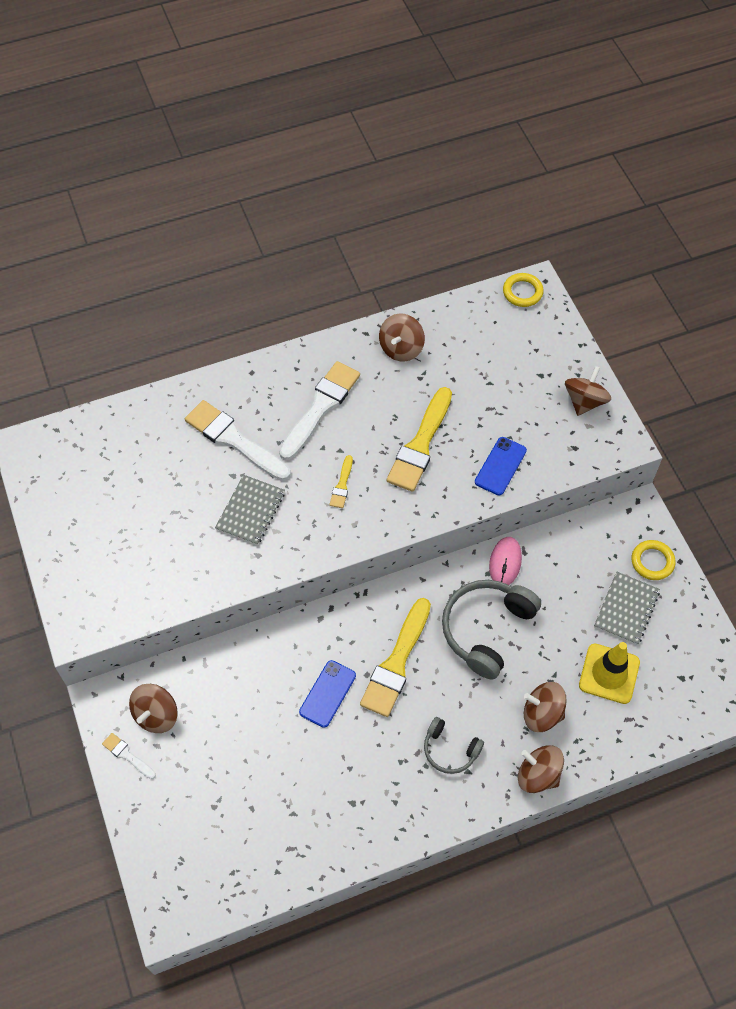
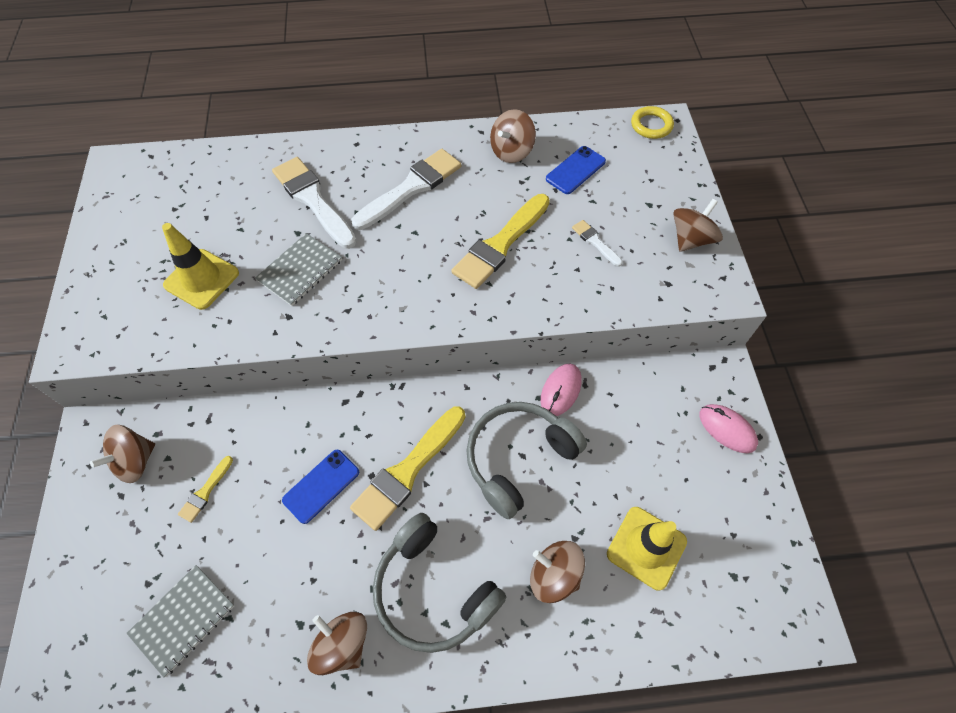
camera: 15 degrees right, 0 degrees up
white brush [102,733,156,779] -> white brush moved to [572,220,623,266]
yellow brush [329,455,353,508] -> yellow brush moved to [178,456,233,523]
grey headphones [424,717,484,774] -> grey headphones [373,513,506,653], size x1.79
blue phone [475,437,527,495] -> blue phone moved to [546,146,606,194]
brown spinning top [518,745,564,793] -> brown spinning top moved to [307,612,367,675]
grey notebook [594,572,660,645] -> grey notebook moved to [126,565,235,677]
yellow ring [631,540,676,580] -> pink mouse [699,404,758,453]
none -> yellow traffic cone [162,223,239,310]

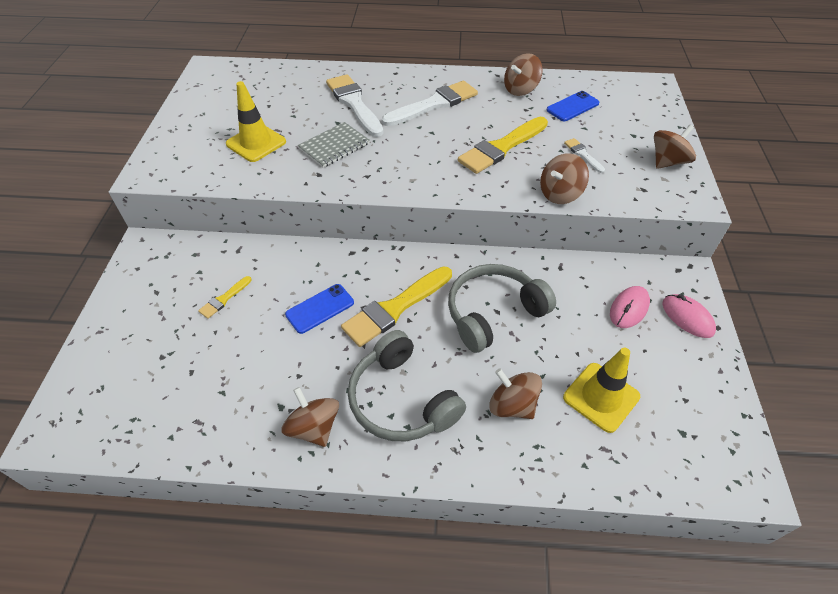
camera: 10 degrees right, 10 degrees down
brown spinning top [90,425,155,483] -> brown spinning top moved to [540,153,589,204]
grey notebook [126,565,235,677] -> none
pink mouse [541,364,581,416] -> pink mouse moved to [610,286,650,328]
yellow ring [631,106,674,139] -> none

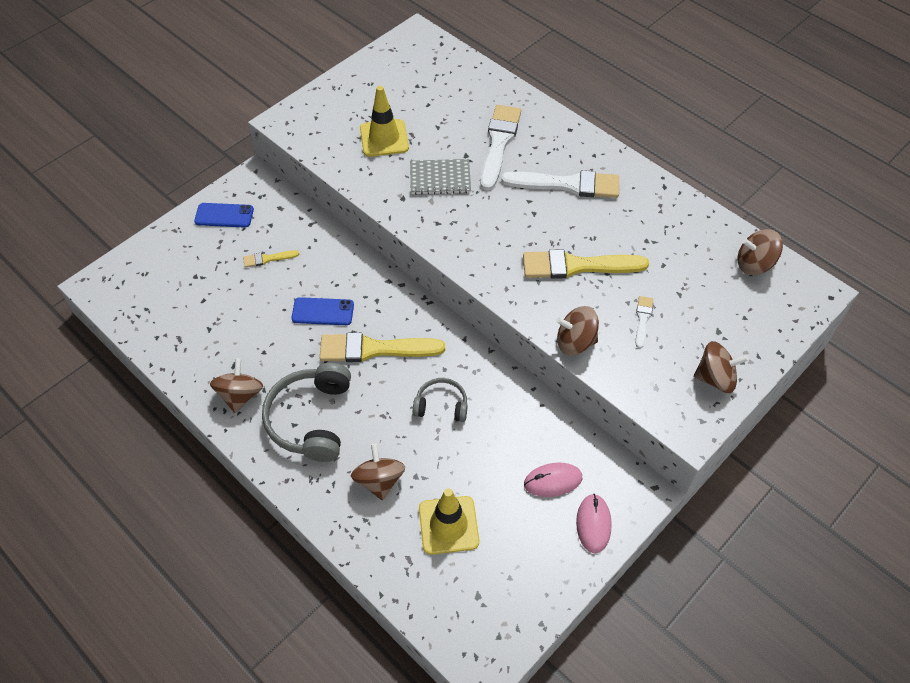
camera: 40 degrees right, 5 degrees up
grey headphones [448,264,556,353] -> grey headphones [413,378,468,422], size x0.56
brown spinning top [504,53,543,96] -> brown spinning top moved to [737,229,783,275]
blue phone [547,91,599,121] -> blue phone moved to [194,203,254,228]

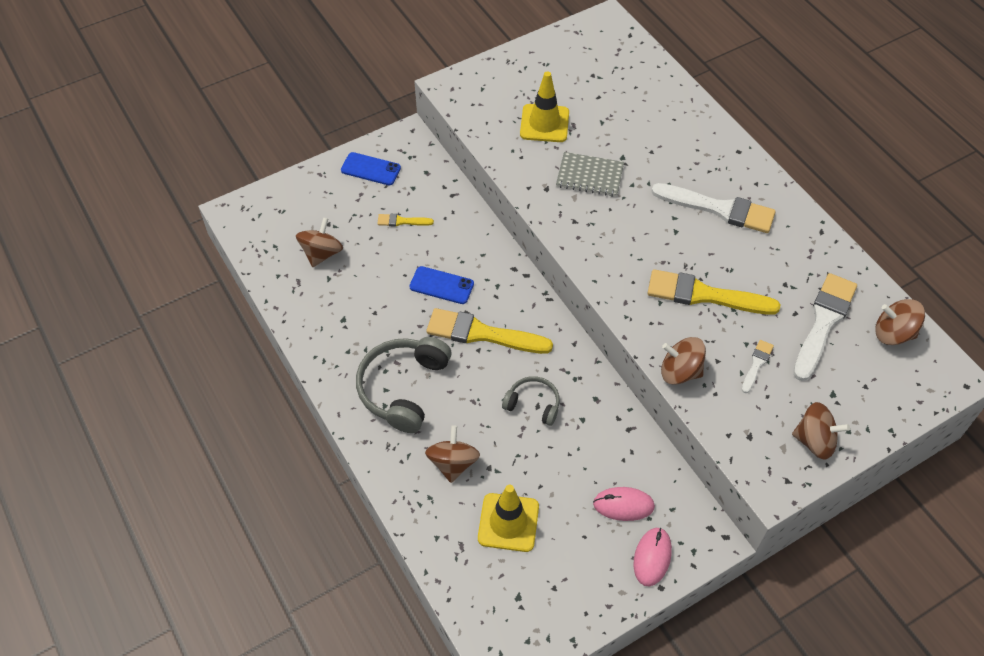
camera: 15 degrees right, 0 degrees up
brown spinning top [210,358,263,413] -> brown spinning top moved to [296,217,343,267]
white brush [480,105,521,191] -> white brush moved to [793,273,857,381]

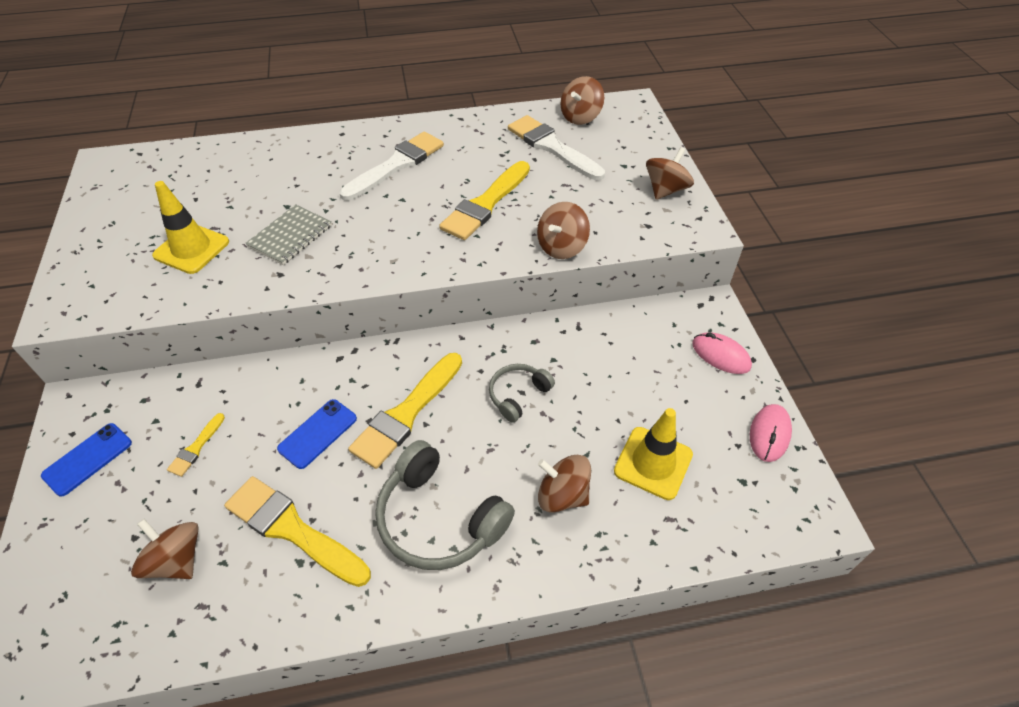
camera: 70 degrees left, 5 degrees down
pink mouse [593,487,655,521] -> pink mouse moved to [750,404,792,462]
white brush [742,340,774,393] -> none
none -> yellow brush [224,476,371,587]

